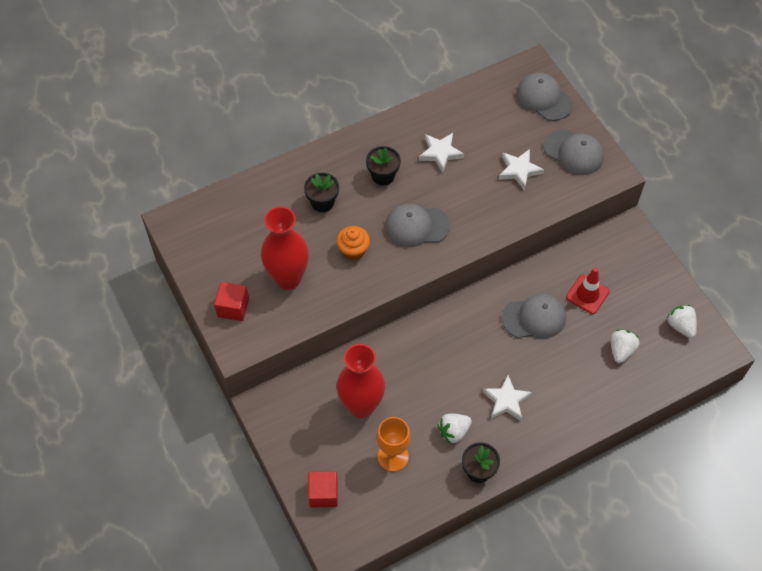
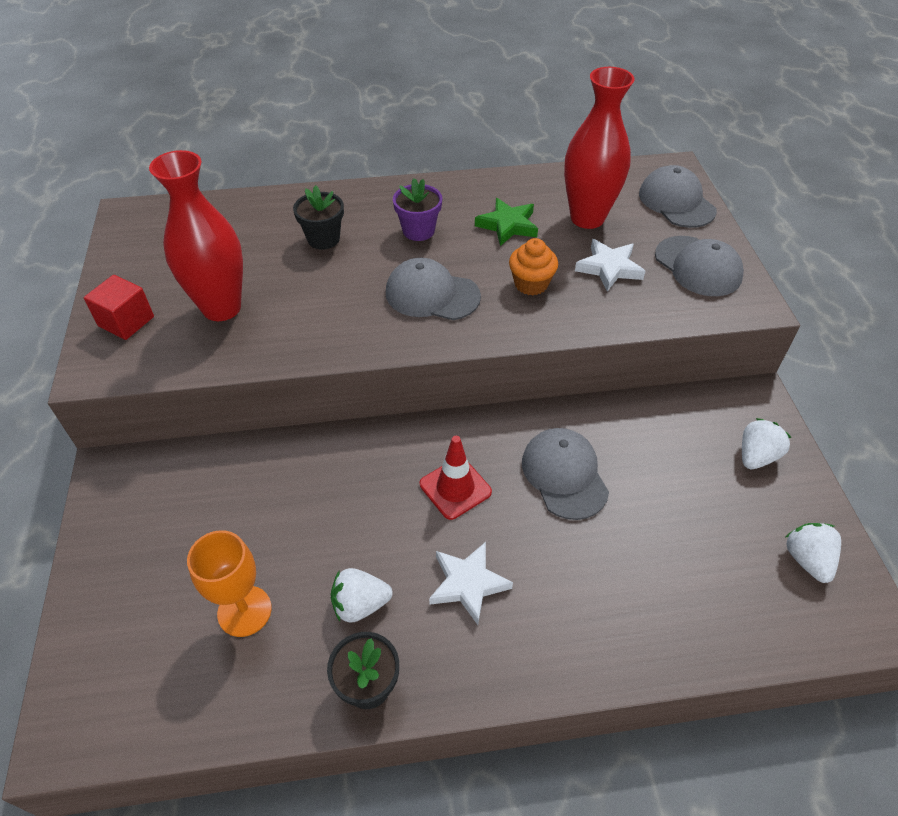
camera: 20 degrees right, 10 degrees down
red cube [308,471,338,508] -> none
orange cupcake [336,226,370,260] -> orange cupcake moved to [509,238,558,295]
red vase [337,344,385,418] -> red vase moved to [564,67,635,229]
black flower pot [366,146,401,185] -> purple flower pot [393,178,442,241]
white star [419,133,464,173] -> green star [475,198,538,246]
grey cap [502,294,566,338] -> grey cap turned 120 degrees counterclockwise [522,428,609,520]
red traffic cone [566,268,610,314] -> red traffic cone moved to [420,436,492,520]
white strawberry [610,329,639,363] -> white strawberry moved to [742,418,791,469]

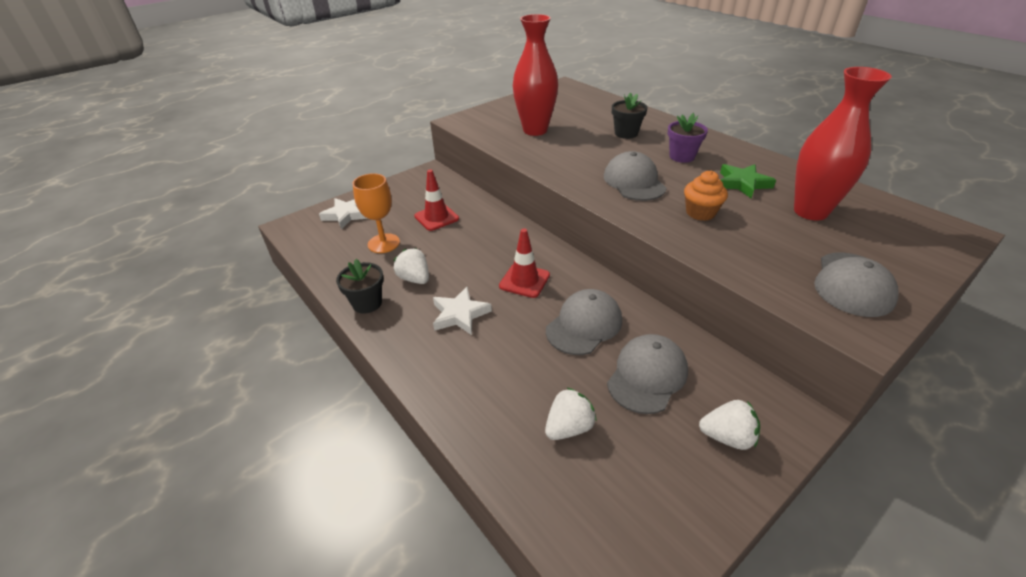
camera: 60 degrees right, 10 degrees down
red cube [84,275,154,340] -> none
white star [575,239,645,292] -> white star moved to [319,198,368,229]
grey cap [639,165,717,228] -> grey cap moved to [607,334,688,414]
white strawberry [785,523,841,583] -> white strawberry moved to [545,387,597,440]
none -> red traffic cone [414,170,459,231]

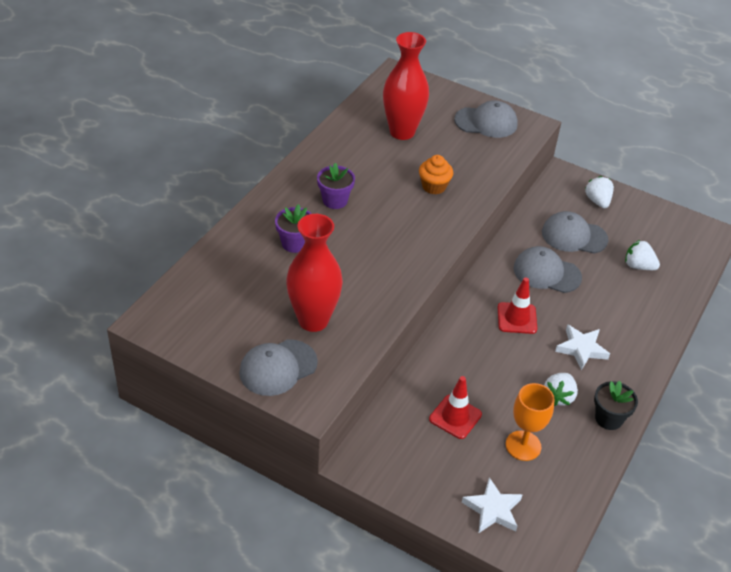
camera: 115 degrees left, 5 degrees up
grey cap [604,151,667,201] -> grey cap moved to [239,339,318,396]
black flower pot [612,93,647,139] -> purple flower pot [275,204,312,253]
green star [720,164,776,198] -> none

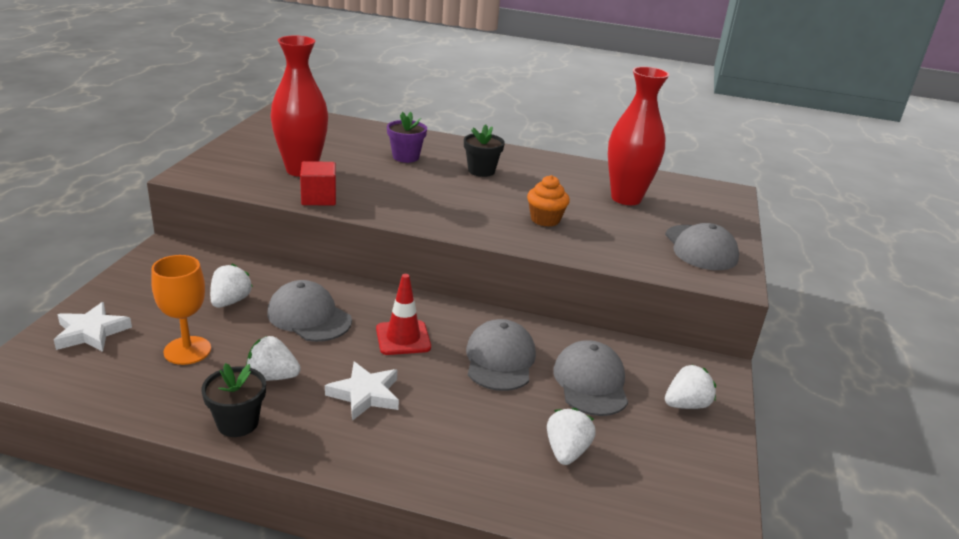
camera: 75 degrees right, 15 degrees down
grey cap [239,339,318,396] -> grey cap moved to [267,280,352,342]
purple flower pot [317,163,355,209] -> black flower pot [464,124,505,177]
red traffic cone [429,376,482,439] -> white strawberry [210,264,253,308]
none -> red cube [300,161,336,205]

